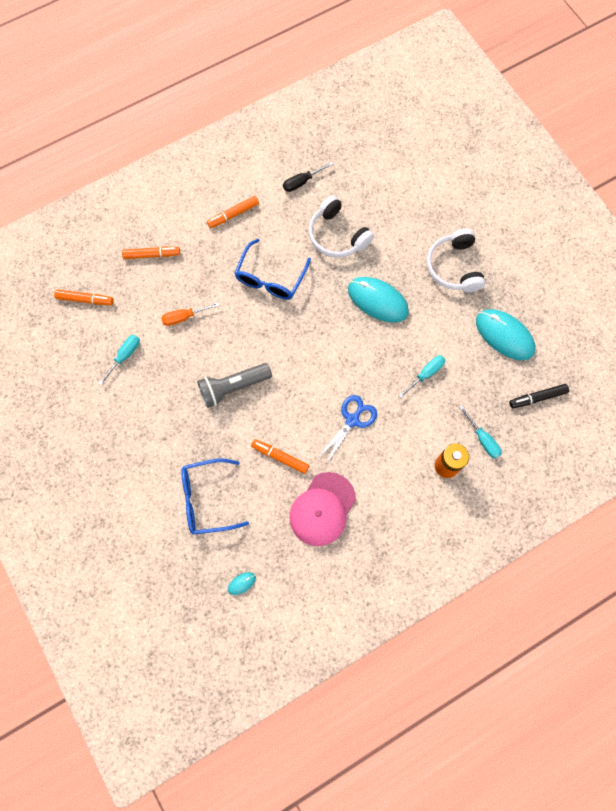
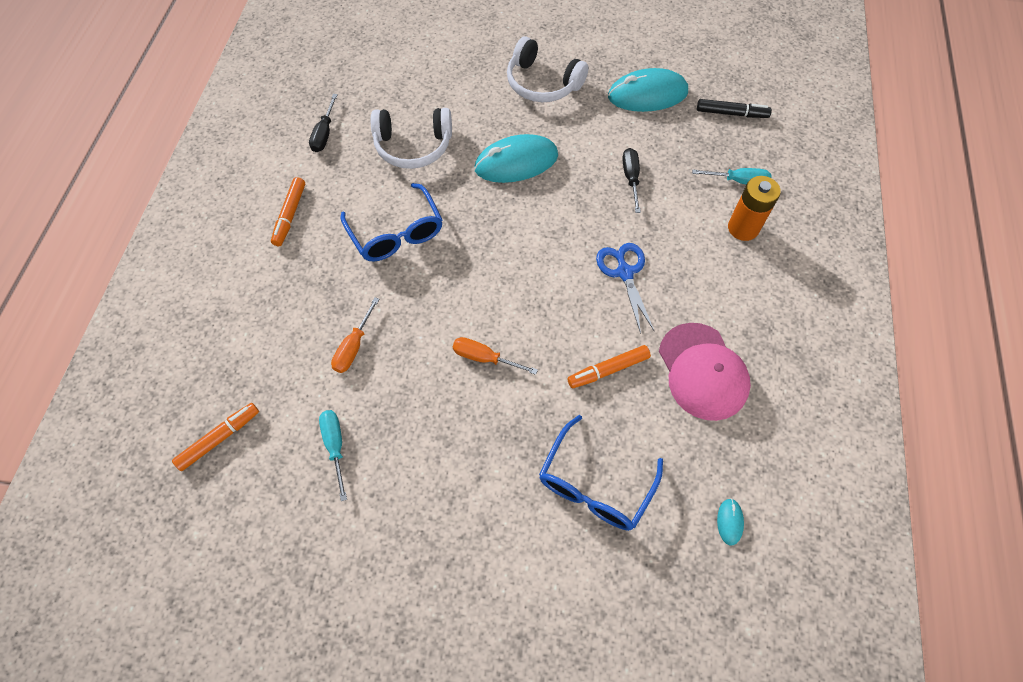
camera: 50 degrees left, 10 degrees down
orange marker [122,247,180,259] -> none
grey flashlight [197,363,272,408] -> orange screwdriver [453,337,538,375]
turquoise screwdriver [398,355,445,398] -> black screwdriver [622,148,641,213]
black marker [509,384,569,408] -> black marker turned 105 degrees counterclockwise [697,99,772,118]

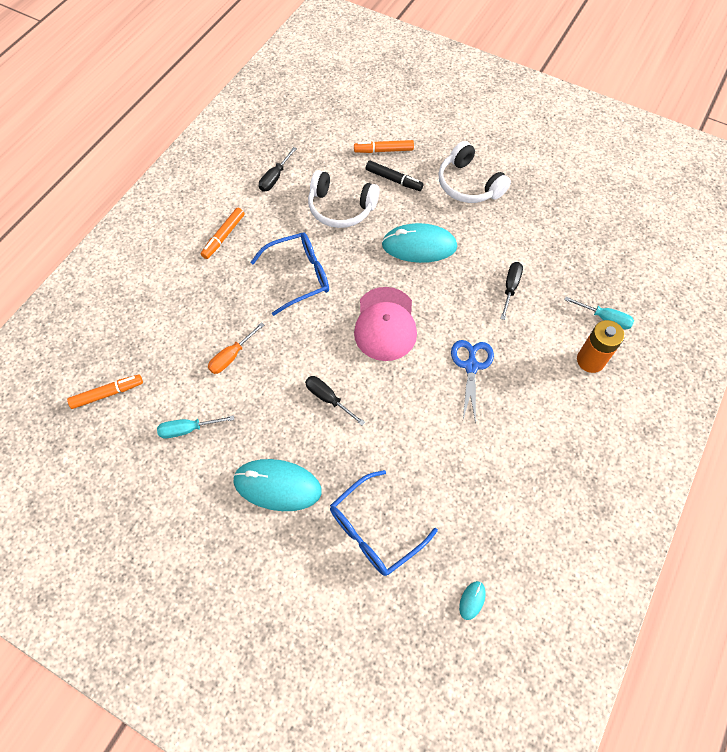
camera: 20 degrees right, 0 degrees up
turquoise screwdriver [319,410,347,501] -> turquoise screwdriver turned 105 degrees counterclockwise [157,415,234,438]
blue glasses [341,183,443,262] -> blue glasses turned 105 degrees counterclockwise [251,232,329,316]
orange screwdriver [453,337,538,375] -> black screwdriver [305,376,365,426]
orange marker [567,345,651,388] -> orange marker moved to [354,140,414,153]
turquoise mouse [608,68,688,112] -> turquoise mouse moved to [233,459,321,511]
pink cap [659,323,751,421] -> pink cap moved to [354,287,417,361]
black marker [697,99,772,118] -> black marker moved to [366,160,423,191]

